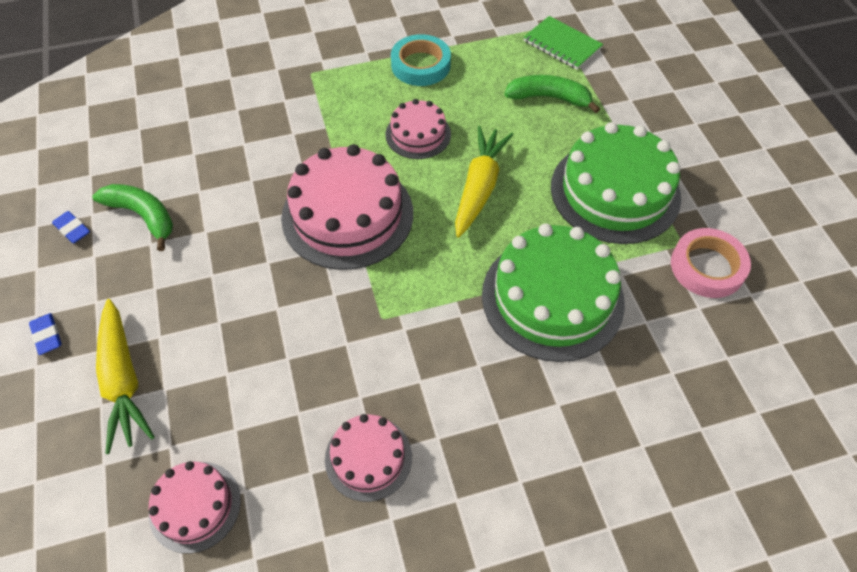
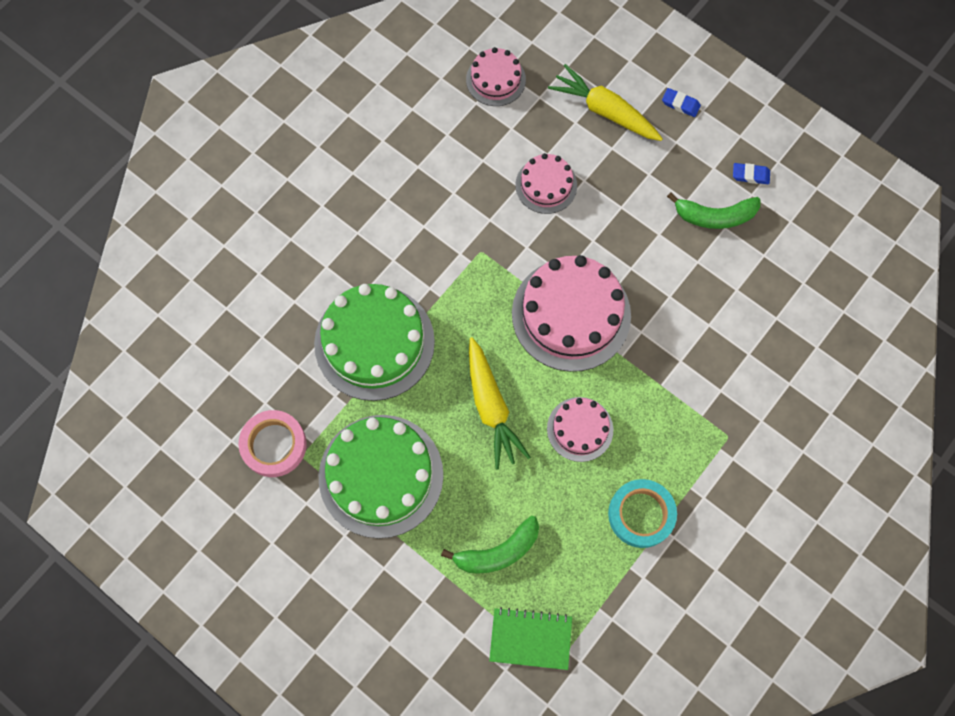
camera: 145 degrees right, 15 degrees up
pink cake [325,414,412,502] -> pink cake moved to [515,153,577,214]

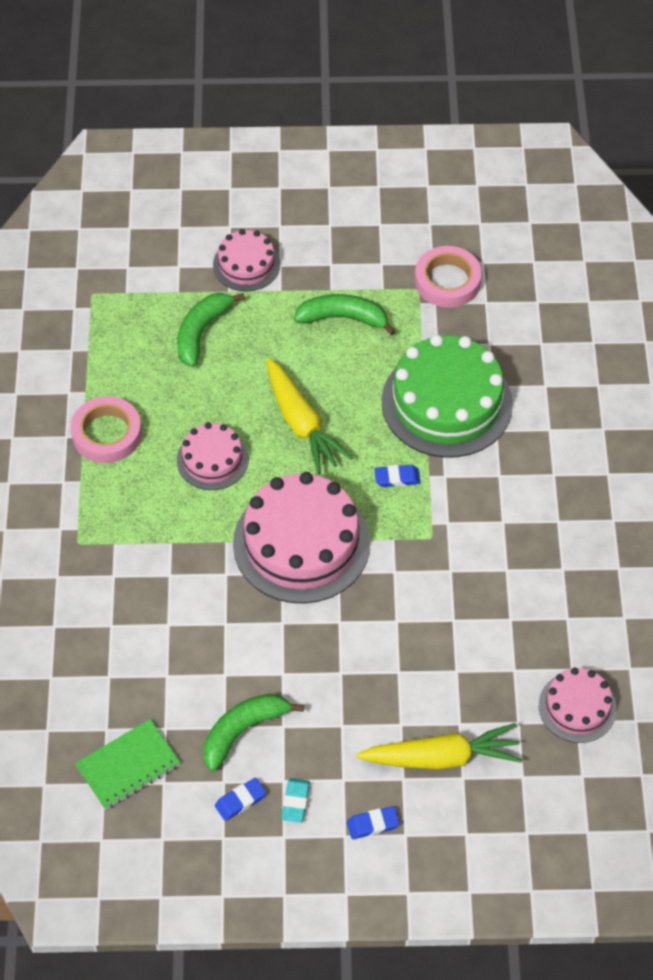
camera: 140 degrees right, 15 degrees down
green cake [319,415,443,538] -> green banana [294,294,396,335]
yellow carrot [469,337,531,469] -> yellow carrot turned 150 degrees counterclockwise [267,358,353,474]
green notebook [489,607,572,670] -> green notebook moved to [75,719,181,810]
pink cake [515,153,577,214] -> pink cake moved to [213,229,281,292]
turquoise tape [608,479,677,548] -> pink tape [71,396,142,463]
none -> turquoise eraser [281,778,310,823]
none -> blue eraser [374,465,421,487]

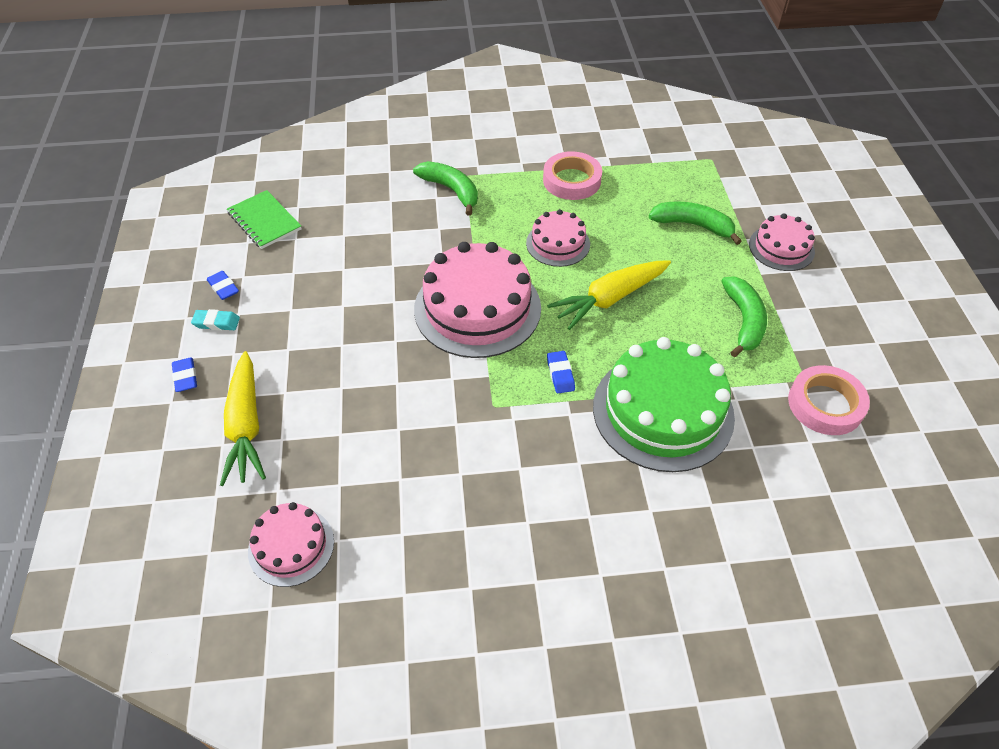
camera: 85 degrees right, 5 degrees down
green banana [203,694,304,771] -> green banana moved to [413,161,478,216]

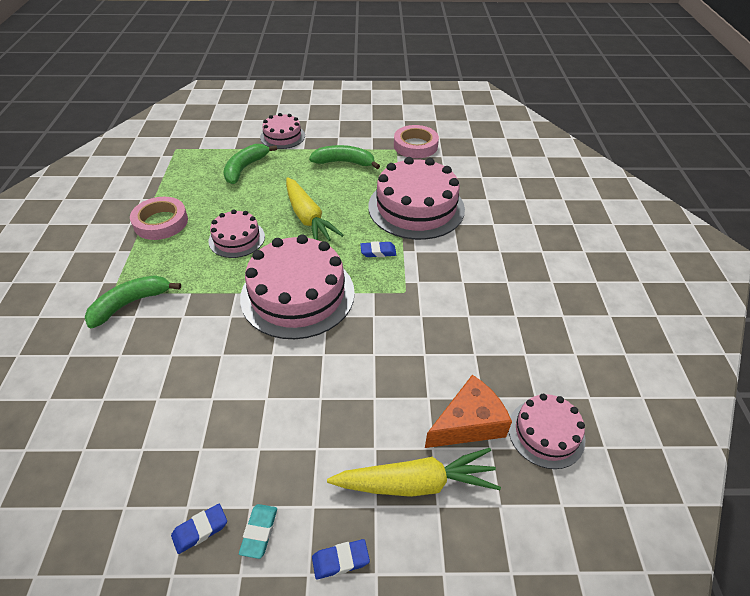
camera: 85 degrees left, 5 degrees down
green notebook [227,190,302,249] -> none
green cake [593,337,735,472] -> pink cake [368,157,465,240]
none -> orange cheese [425,375,512,448]

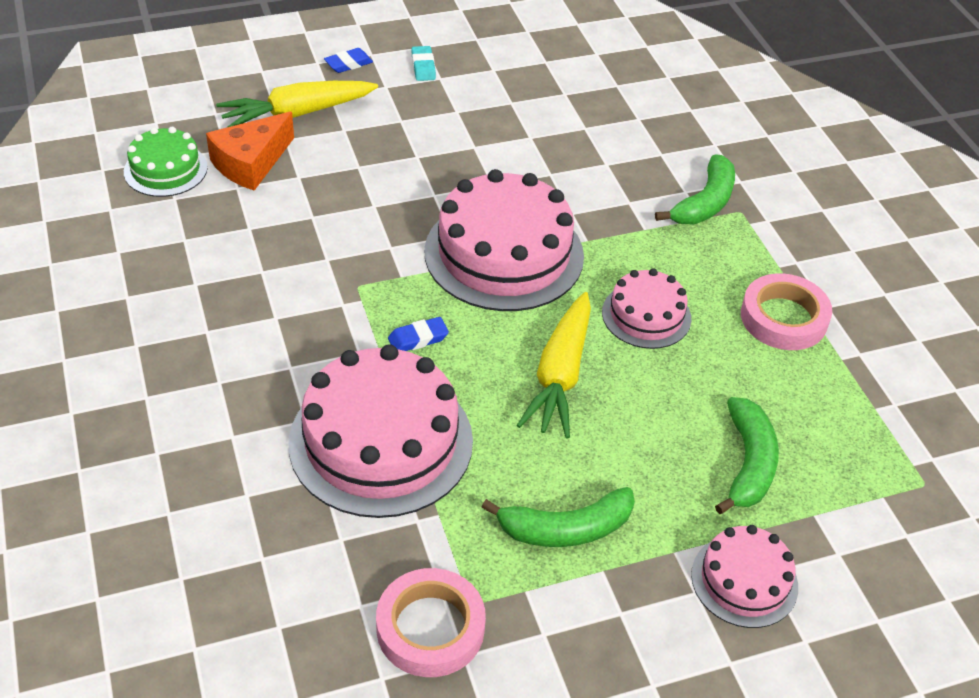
camera: 160 degrees right, 0 degrees up
blue eraser [171,504,227,554] -> none
yellow carrot [286,177,344,241] -> yellow carrot turned 120 degrees counterclockwise [517,292,591,439]
pink cake [509,394,585,469] -> green cake [124,127,208,197]

